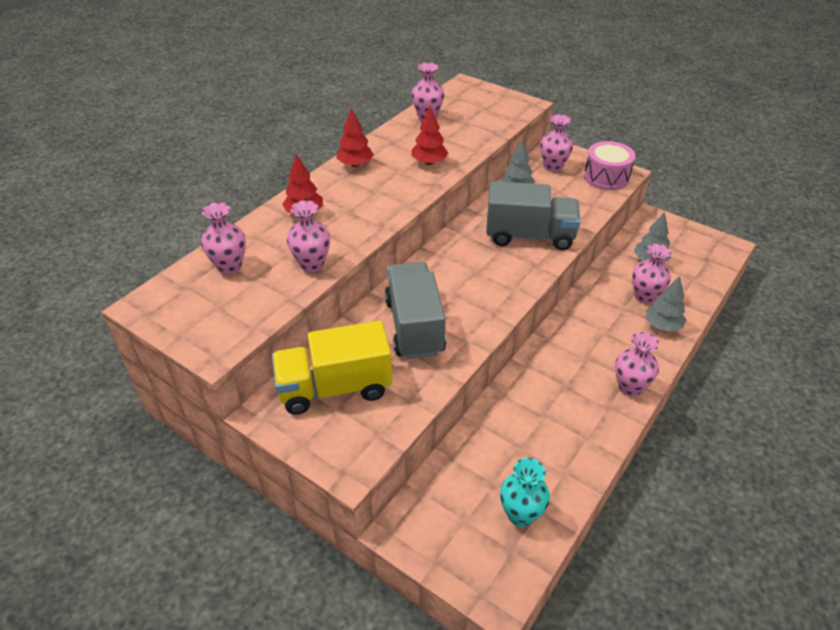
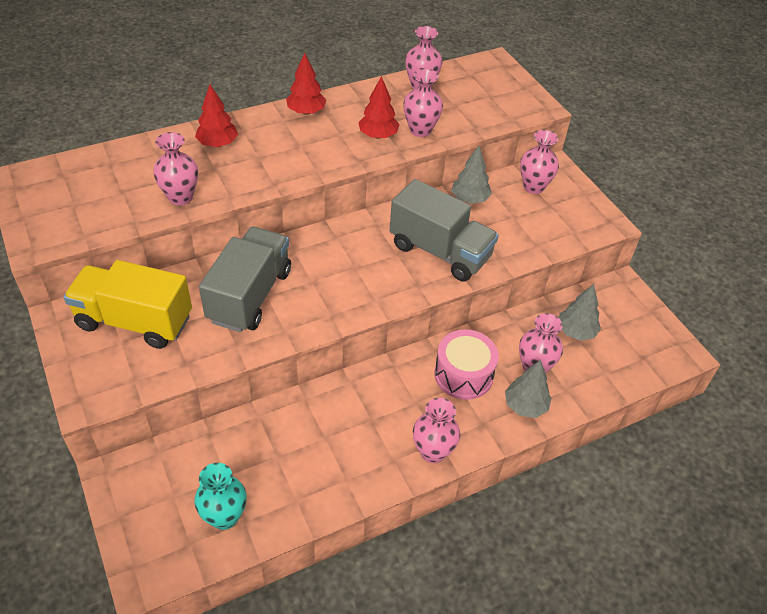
camera: 25 degrees right, 5 degrees up
pink vase [201,202,246,274] -> pink vase moved to [403,69,443,137]
pink drum [584,141,636,190] -> pink drum moved to [434,330,499,400]

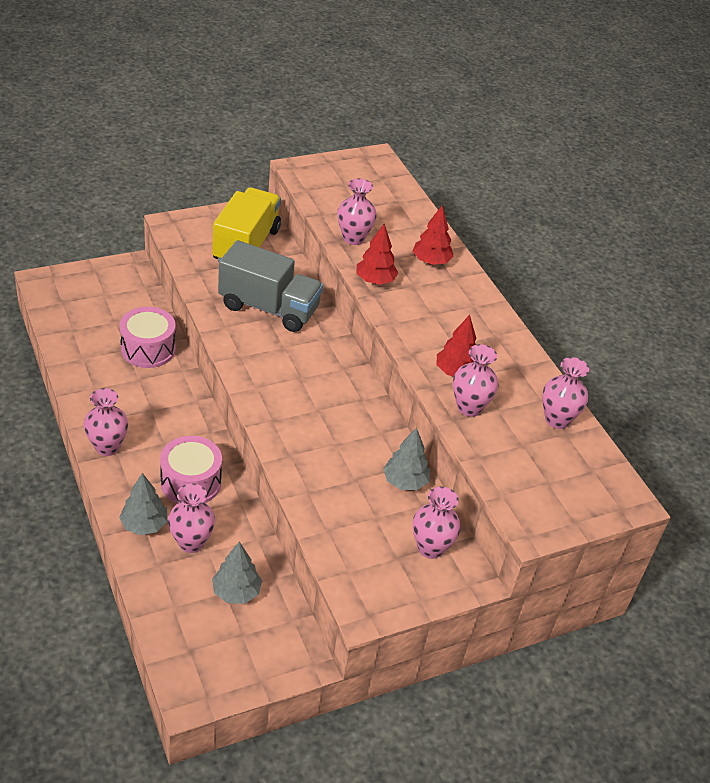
camera: 90 degrees right, 5 degrees down
turquoise vase [194,463,246,530] -> none
red tree [286,53,326,115] -> red tree moved to [356,224,398,285]
grey truck [390,179,499,281] -> none
none -> pink drum [120,307,176,368]

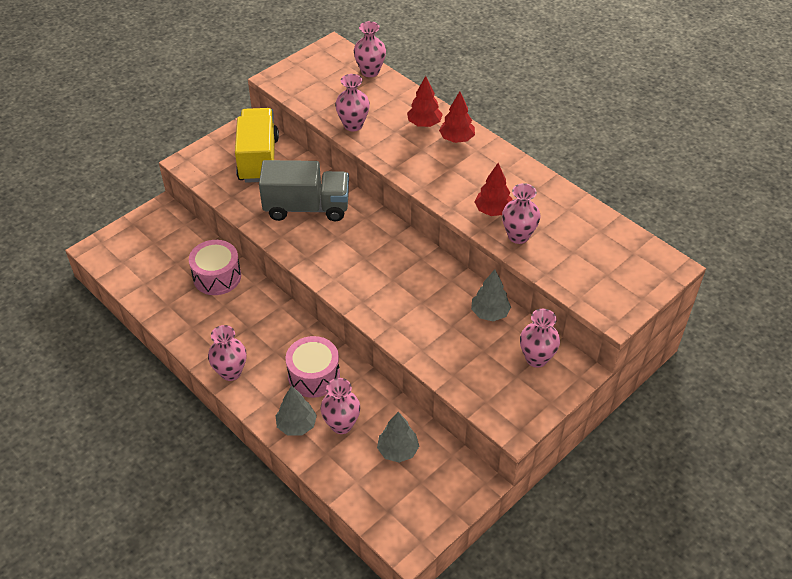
camera: 15 degrees left, 5 degrees up
red tree [356,224,398,285] -> red tree moved to [439,91,475,143]
pink vase [542,357,589,429] -> pink vase moved to [354,21,386,77]

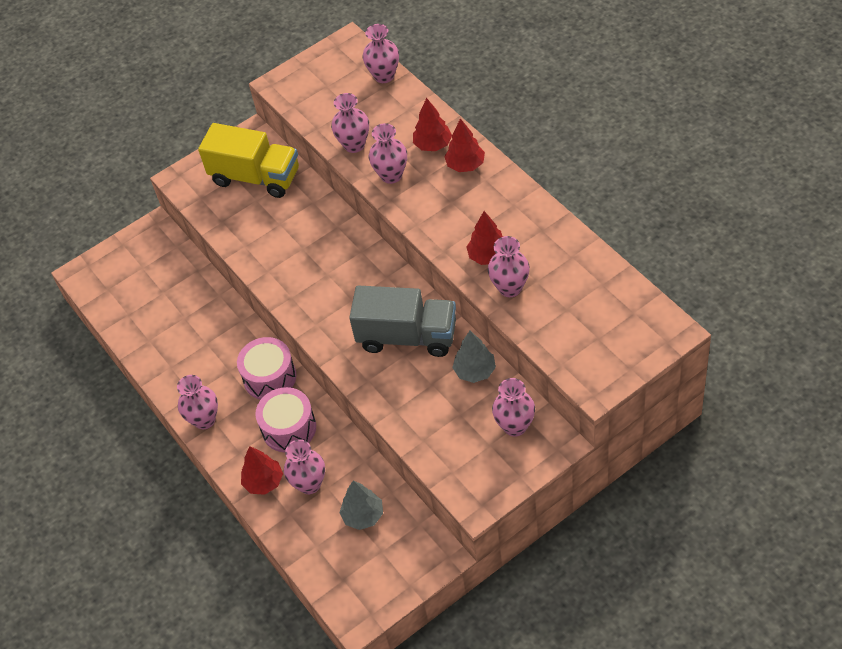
camera: 15 degrees right, 5 degrees up
pink drum [189,240,241,295] -> pink drum moved to [237,337,297,400]
yellow truck [235,108,279,183] -> yellow truck turned 105 degrees clockwise [198,123,299,198]
grey truck [259,160,349,221] -> grey truck moved to [349,286,456,357]
grey tree [275,386,317,436] -> red tree [241,446,283,495]
none -> pink vase [369,123,407,184]

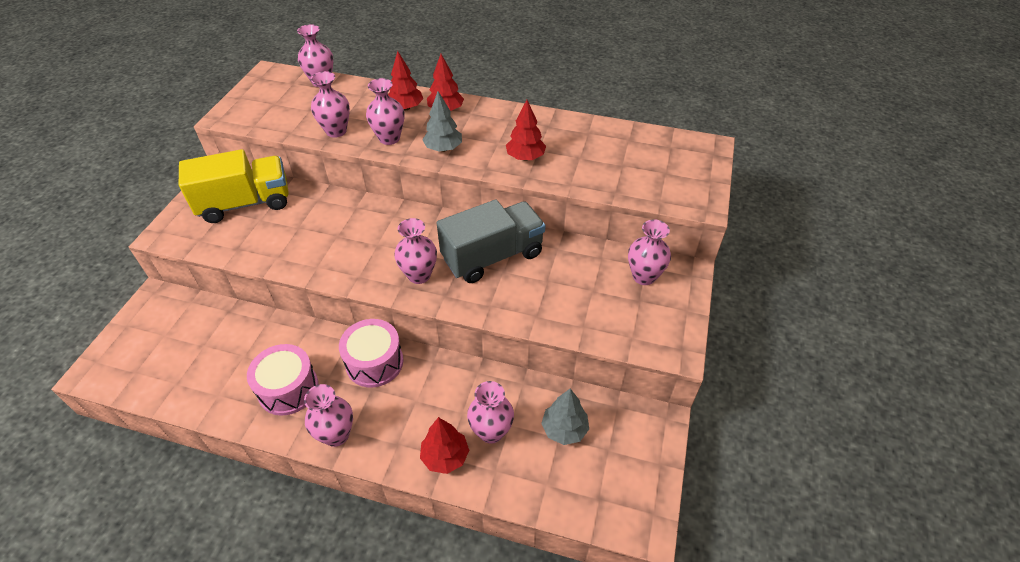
camera: 45 degrees left, 5 degrees down
pink drum [255,387,316,453] -> pink drum moved to [247,344,319,415]
grey tree [452,331,496,383] -> grey tree moved to [422,91,462,152]
pink vase [488,236,530,297] -> pink vase moved to [394,218,437,284]

